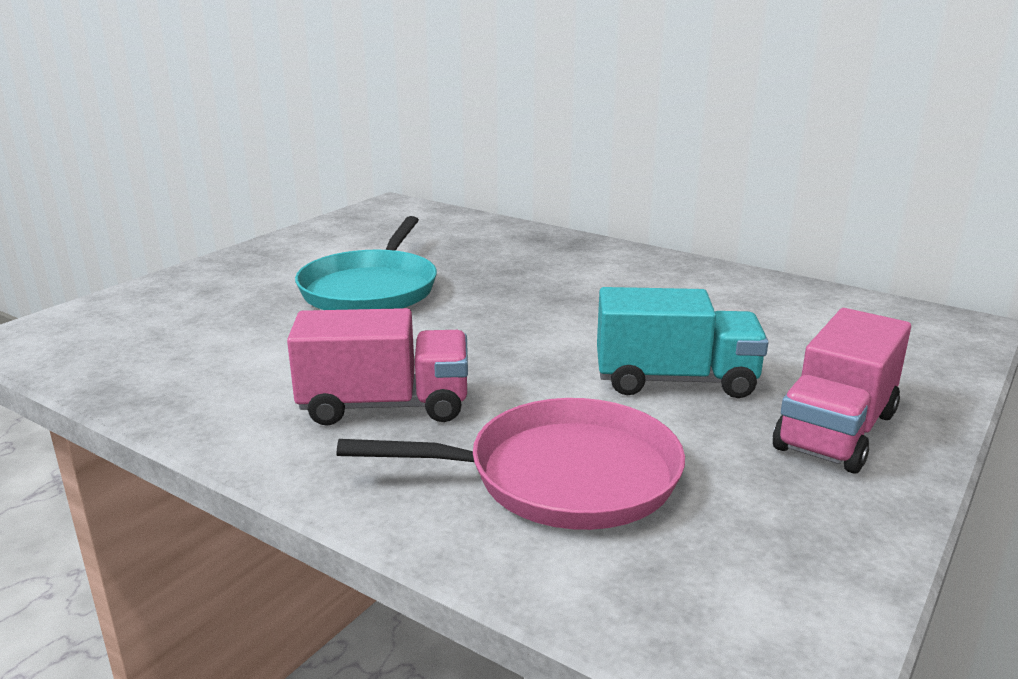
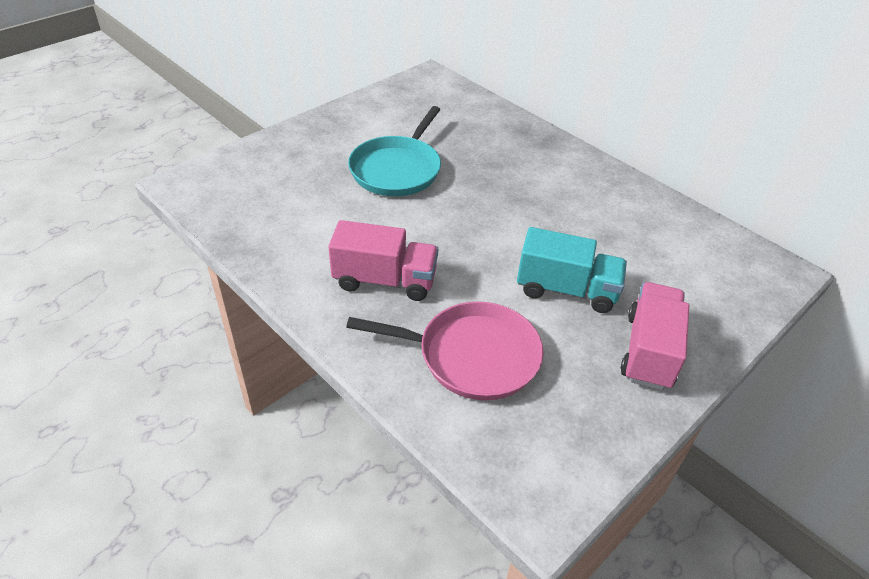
camera: 10 degrees right, 20 degrees up
pink truck [773,308,911,474] -> pink truck turned 150 degrees clockwise [621,282,689,390]

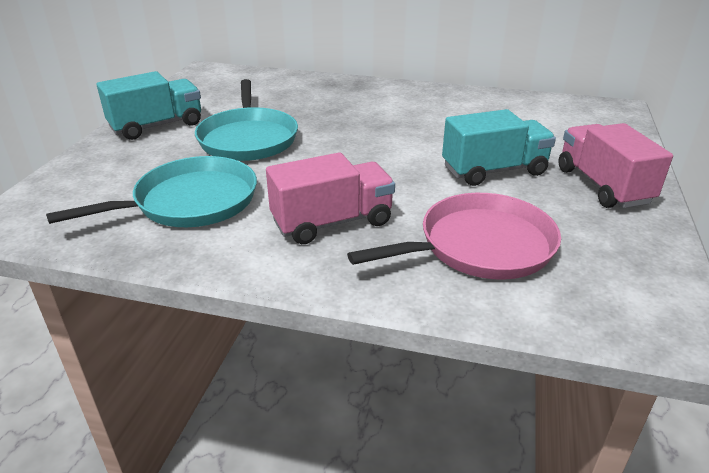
camera: 30 degrees left, 10 degrees down
none -> turquoise pan [46,156,257,227]
none -> turquoise truck [97,71,201,140]

